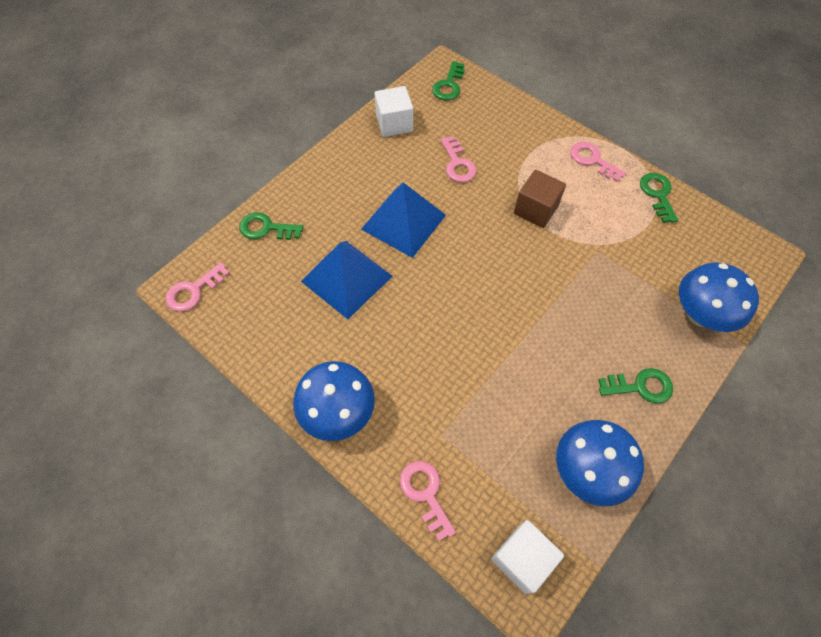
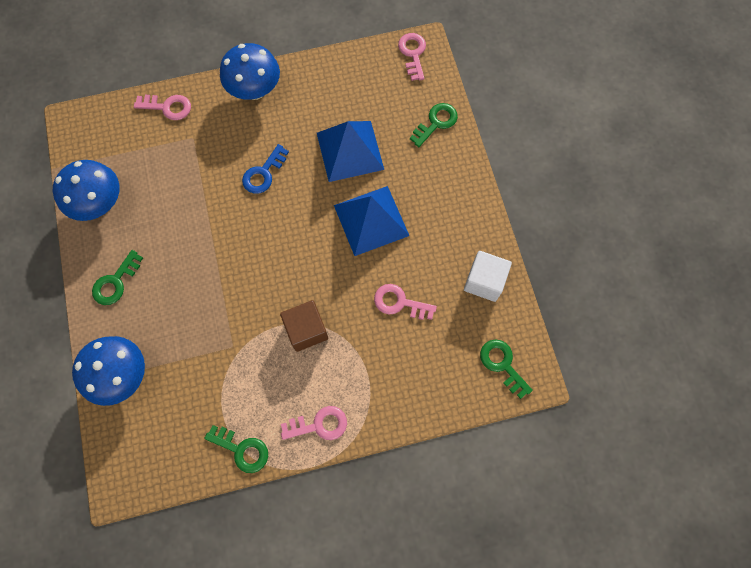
camera: 125 degrees right, 10 degrees up
white cube [491,520,564,594] -> none
none -> blue key [242,144,289,194]

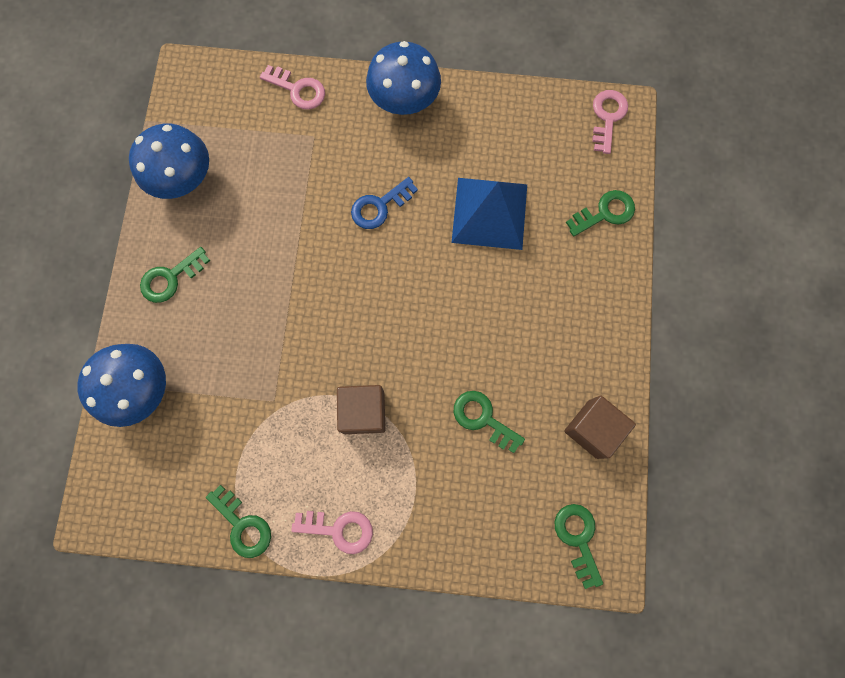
camera: 20 degrees right, 5 degrees up
blue pyramid [334,186,409,256] -> none
pink key [374,284,437,320] -> green key [454,391,525,453]
white cube [464,251,512,302] -> brown cube [564,396,636,459]

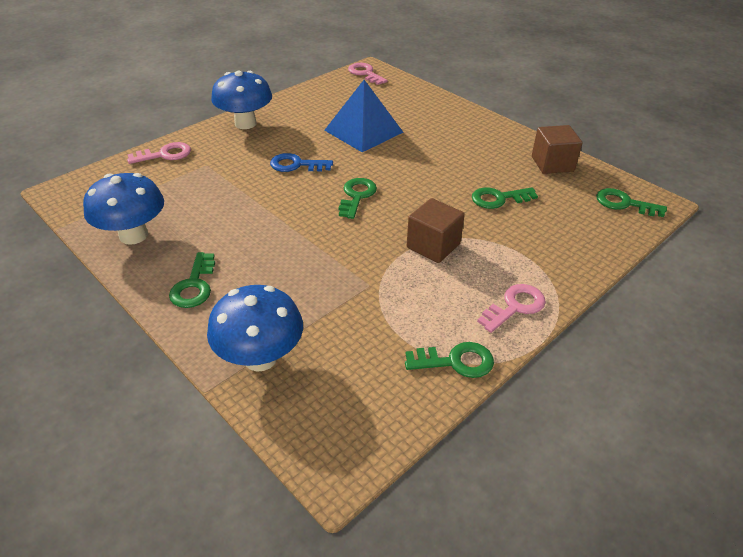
camera: 50 degrees left, 35 degrees down
blue key [351,177,418,229] -> blue key turned 90 degrees clockwise [270,153,333,172]
green key [566,190,635,237] -> green key moved to [338,178,377,219]

